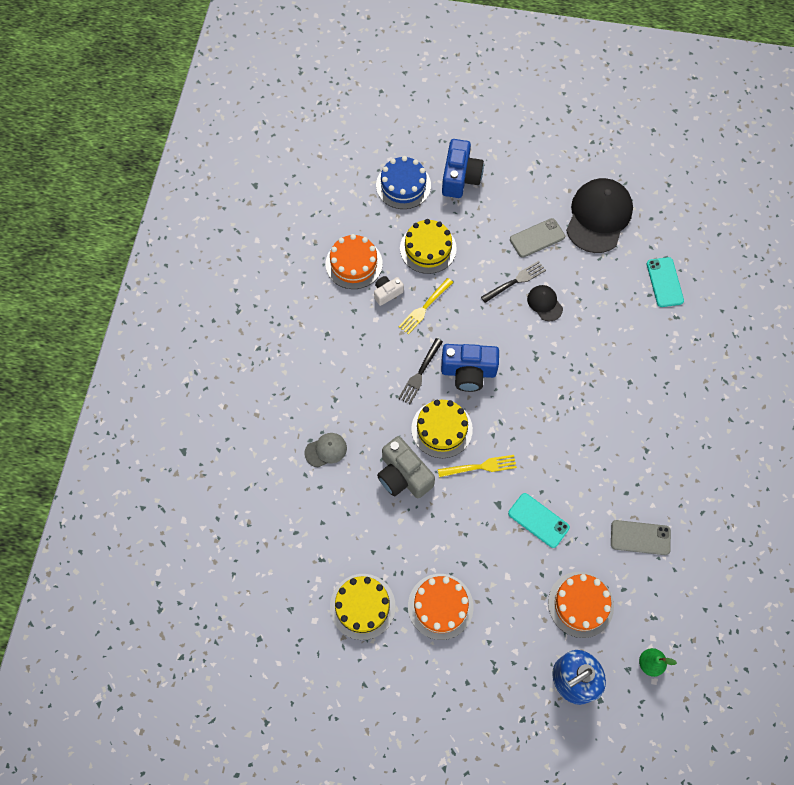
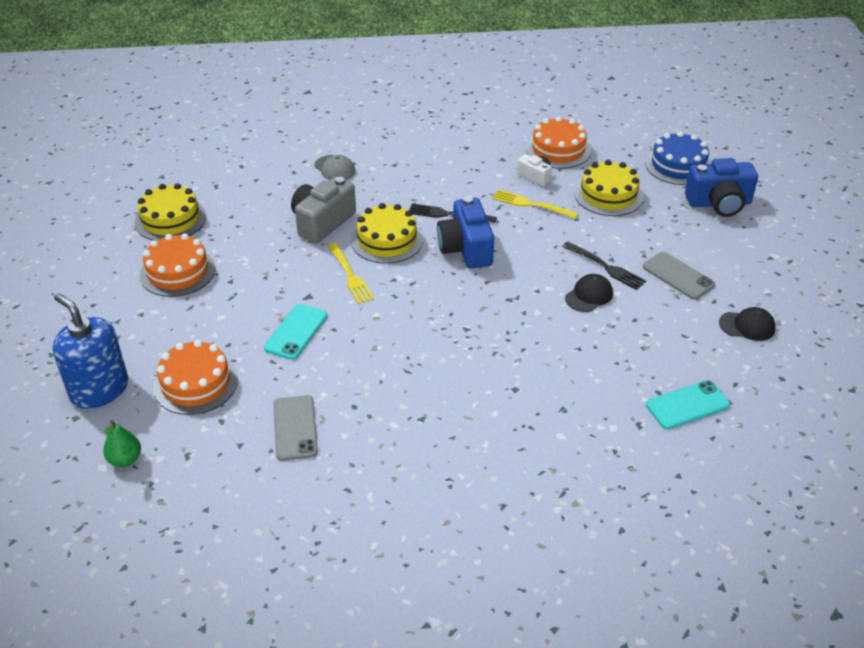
camera: 75 degrees right, 25 degrees down
black cap [566,178,633,253] -> black cap [719,307,776,341], size x0.47

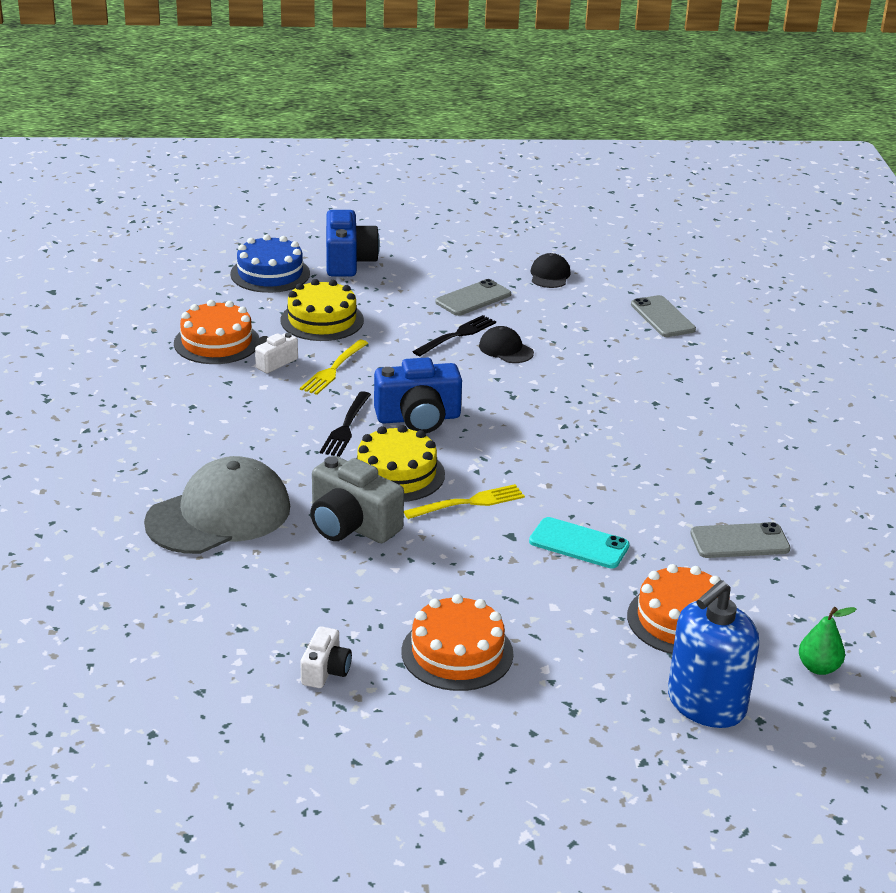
camera: 90 degrees left, 10 degrees down
yellow cake [135,183,206,241] -> white camera [300,626,352,688]
grey cap [315,155,355,180] -> grey cap [144,456,290,554], size x2.13
turquoise phone [646,380,730,429] -> grey phone [631,295,696,337]

